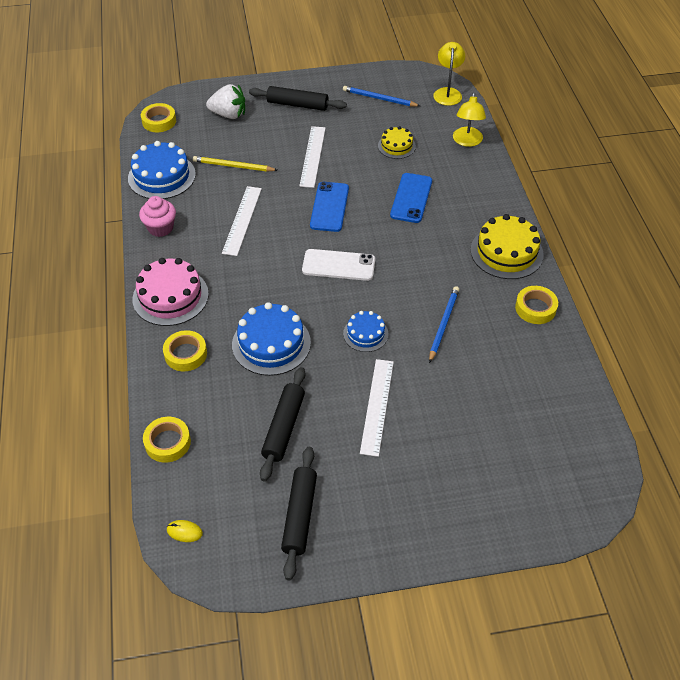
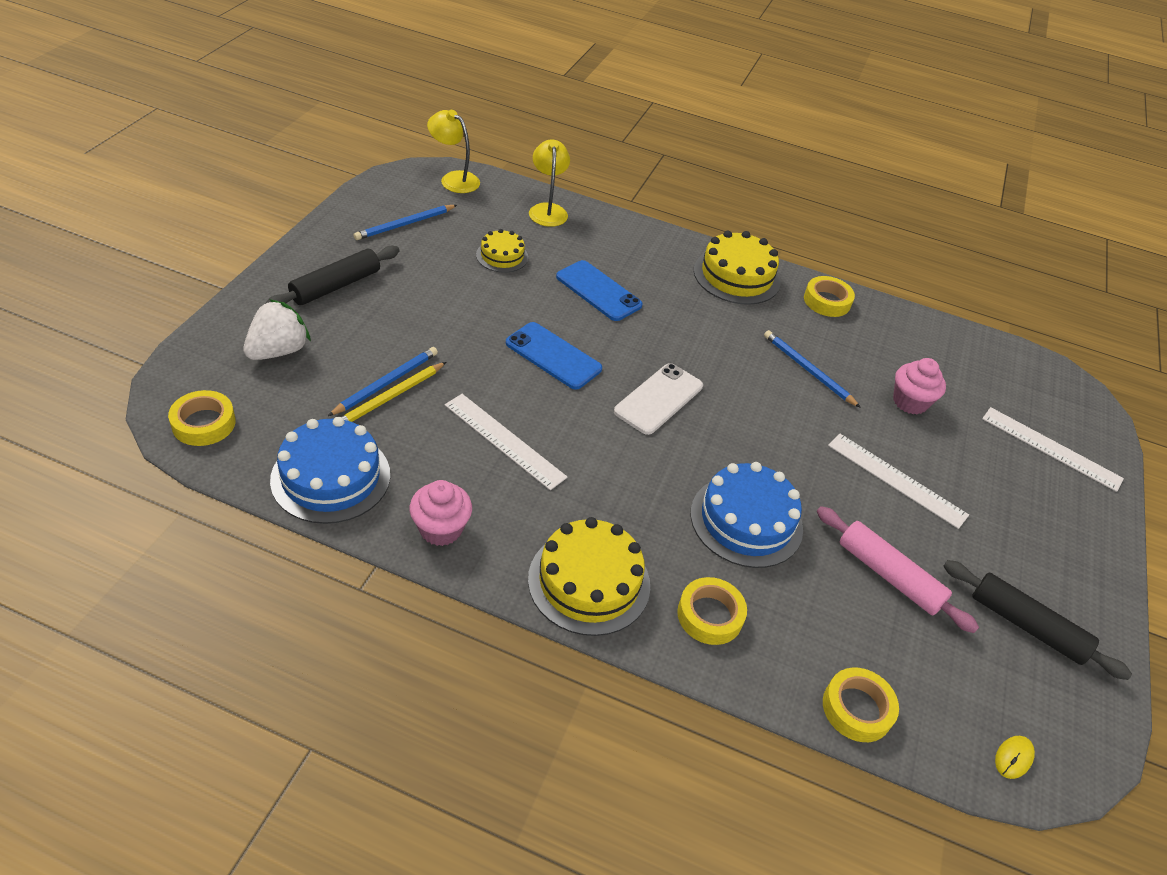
camera: 65 degrees left, 5 degrees down
pink cake [132,258,209,326] -> yellow cake [528,517,650,636]
black rolling pin [260,367,305,481] -> pink rolling pin [817,506,979,633]
white ruler [299,126,326,188] -> white ruler moved to [982,407,1124,492]
blue cake [343,311,389,352] -> none
yellow lamp [453,92,486,147] -> yellow lamp turned 135 degrees counterclockwise [529,139,570,227]
none -> blue pencil [328,347,438,416]
none -> pink cupcake [893,358,946,415]

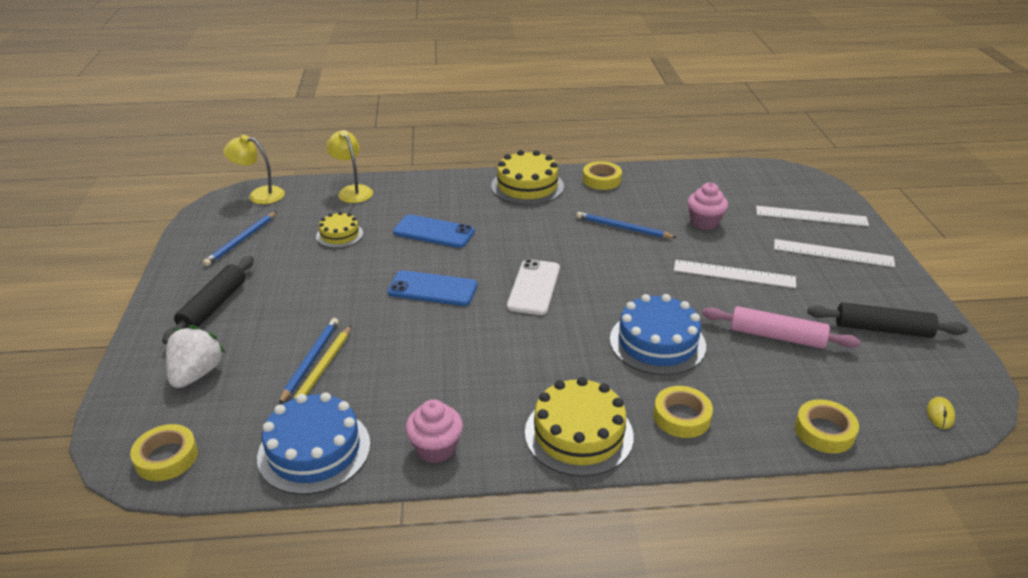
camera: 20 degrees left, 10 degrees down
white ruler [445,394,568,490] -> white ruler moved to [774,239,895,267]

